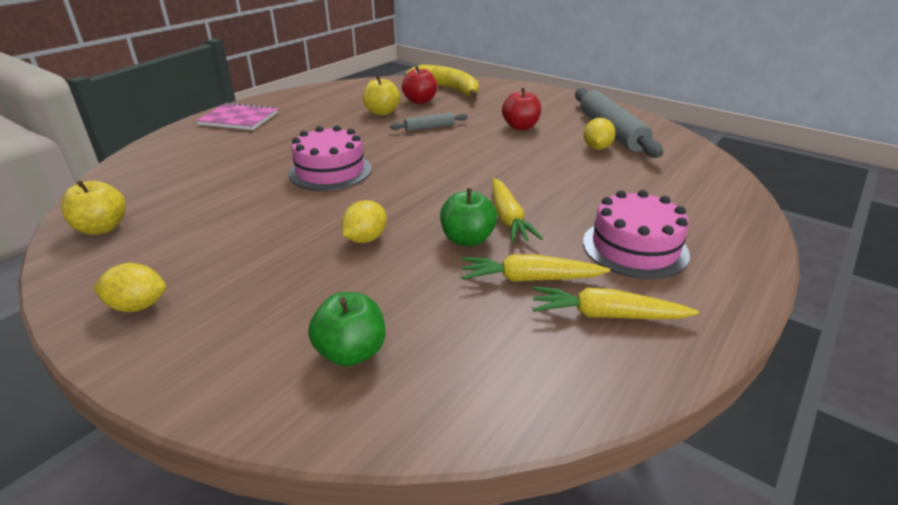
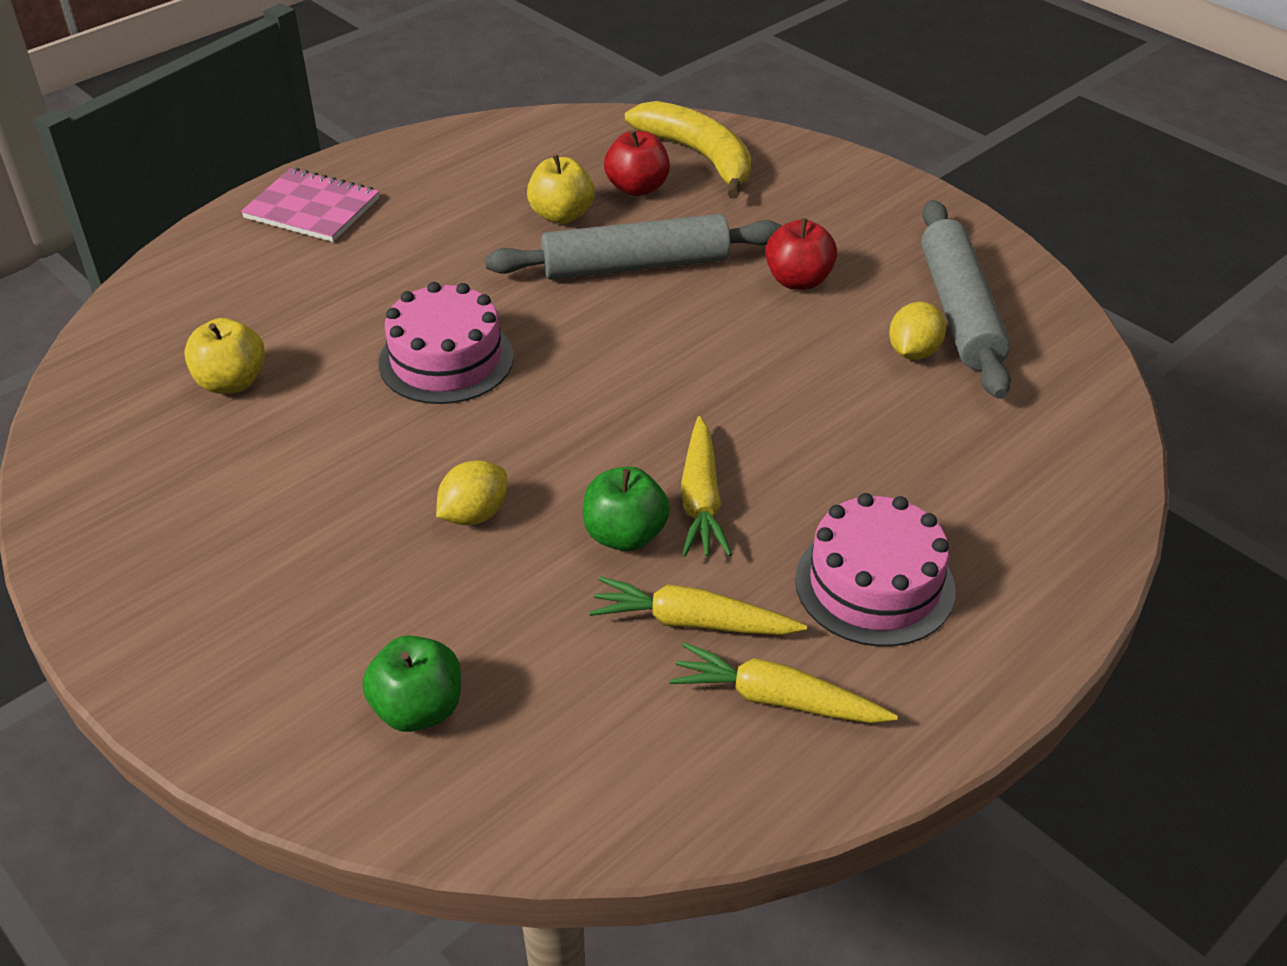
camera: 10 degrees right, 10 degrees up
yellow apple [61,180,126,235] -> yellow apple moved to [184,318,265,394]
yellow lemon [93,263,166,312] -> none
grey rolling pin [390,112,468,131] -> grey rolling pin [485,214,782,280], size x2.06

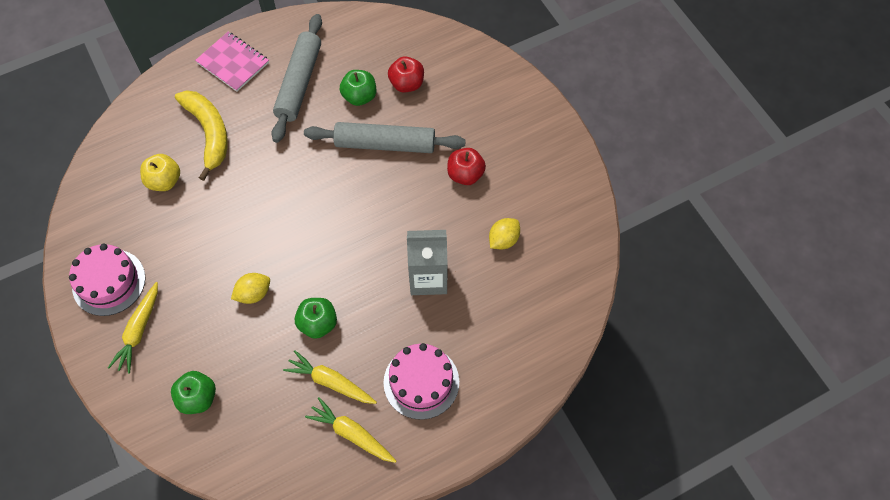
camera: 15 degrees right, 20 degrees up
pink cake [378,282,514,404] -> pink cake moved to [69,244,146,316]
yellow apple [527,155,595,224] -> green apple [340,70,376,106]
yellow banana [625,101,751,199] -> yellow banana moved to [175,90,228,181]
yellow carrot [681,416,732,557] -> yellow carrot moved to [108,282,158,374]
grey rolling pin [921,200,1011,399] -> grey rolling pin moved to [271,14,322,143]
none -> grey carton [407,230,448,295]

